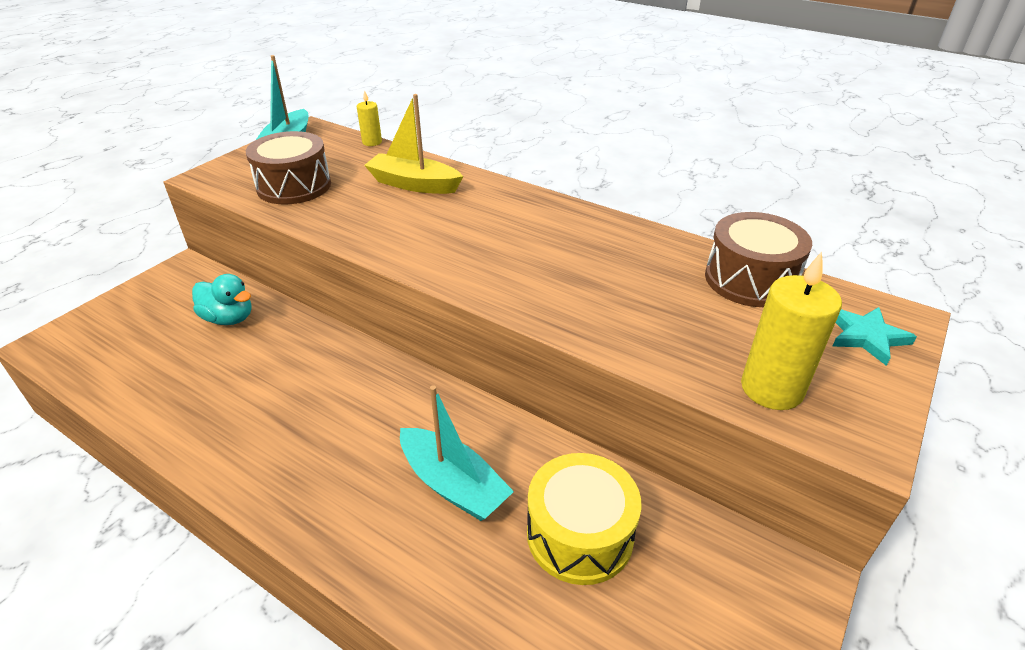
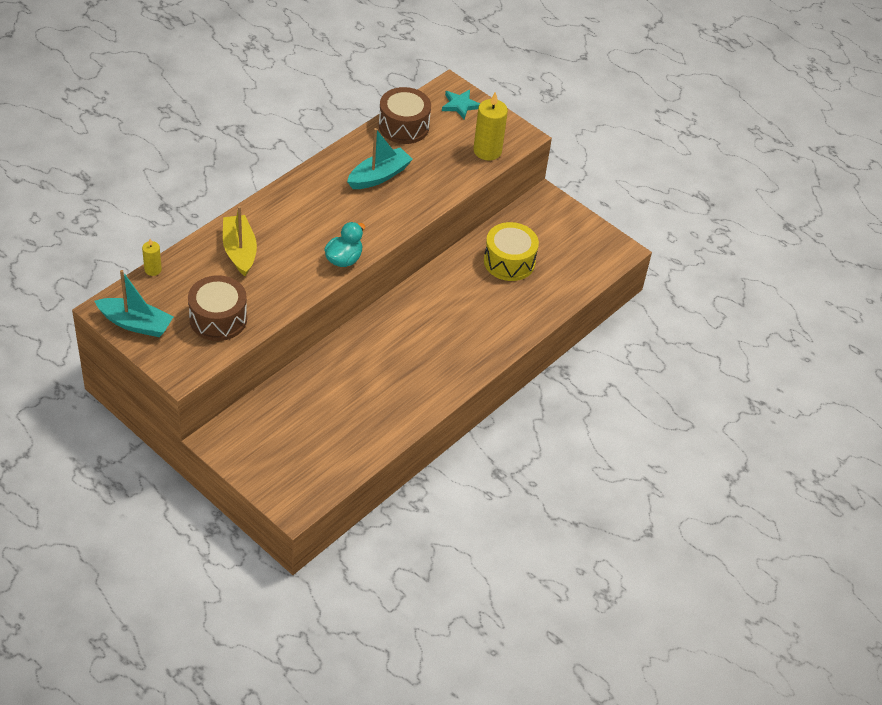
camera: 85 degrees left, 10 degrees up
turquoise duck [192,274,252,325] -> turquoise duck moved to [324,222,365,267]
yellow boat [364,94,463,194] -> yellow boat turned 135 degrees clockwise [223,206,257,276]
turquoise boat [400,385,514,521] -> turquoise boat moved to [347,128,413,189]

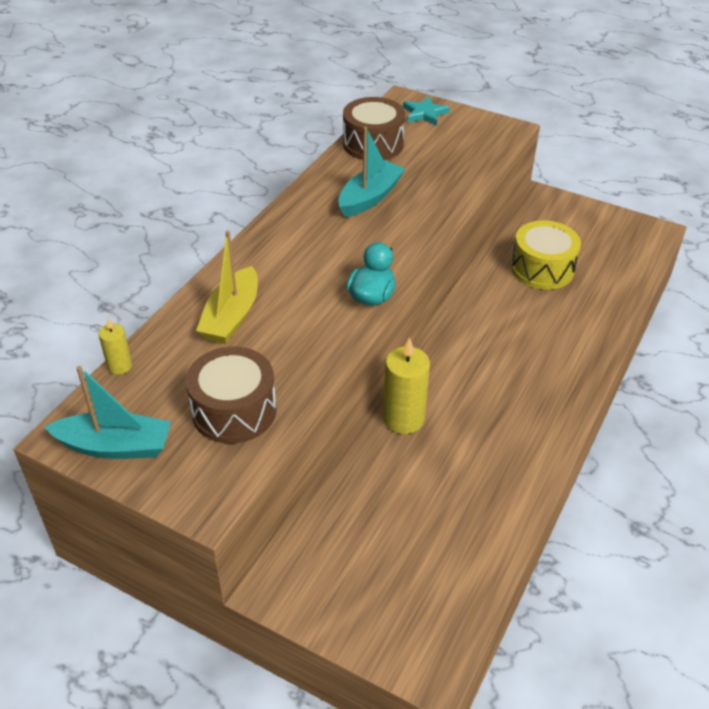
camera: 10 degrees left, 5 degrees down
yellow boat [223,206,257,276] -> yellow boat turned 135 degrees counterclockwise [196,231,258,344]
yellow candle [473,92,508,161] -> yellow candle moved to [383,337,430,434]

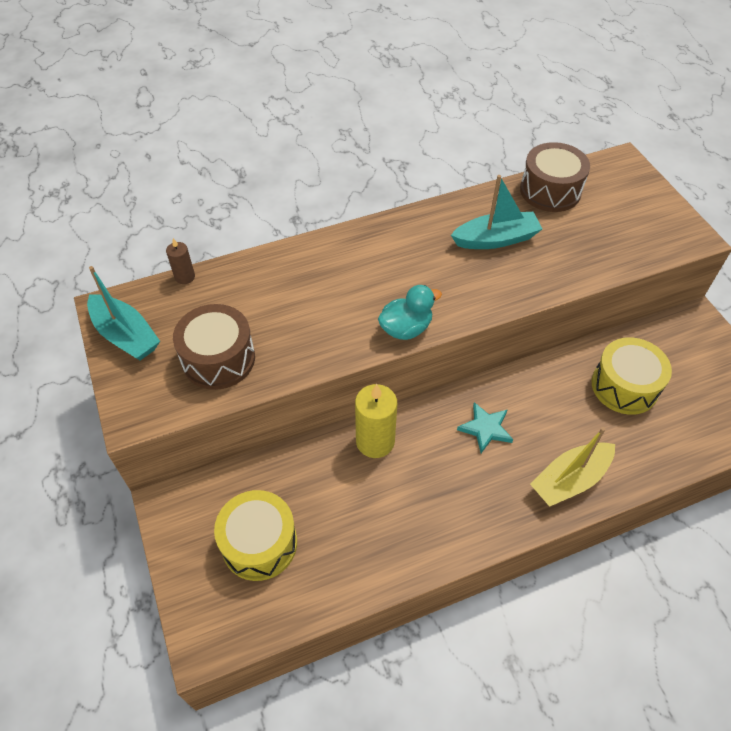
camera: 40 degrees right, 10 degrees up
yellow candle [99,319,132,375] -> brown candle [166,238,195,284]
yellow boat [196,231,258,344] -> yellow boat moved to [530,427,615,507]
turquoise star [403,96,450,126] -> turquoise star moved to [457,402,513,453]
none -> yellow drum [214,490,297,581]

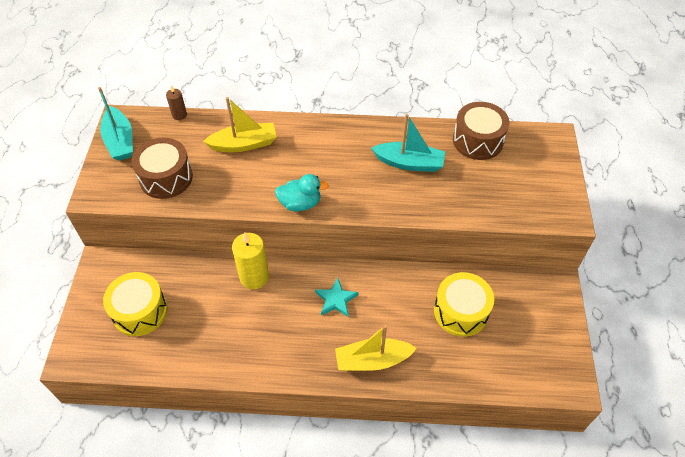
camera: 25 degrees right, 0 degrees up
none -> yellow boat [203,97,277,152]

